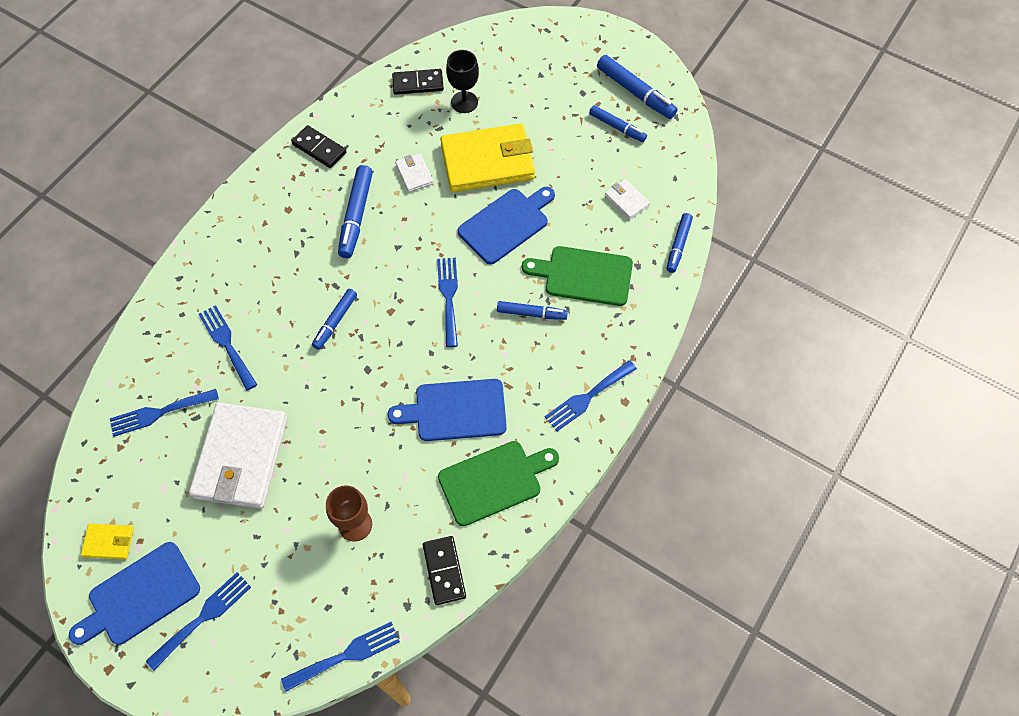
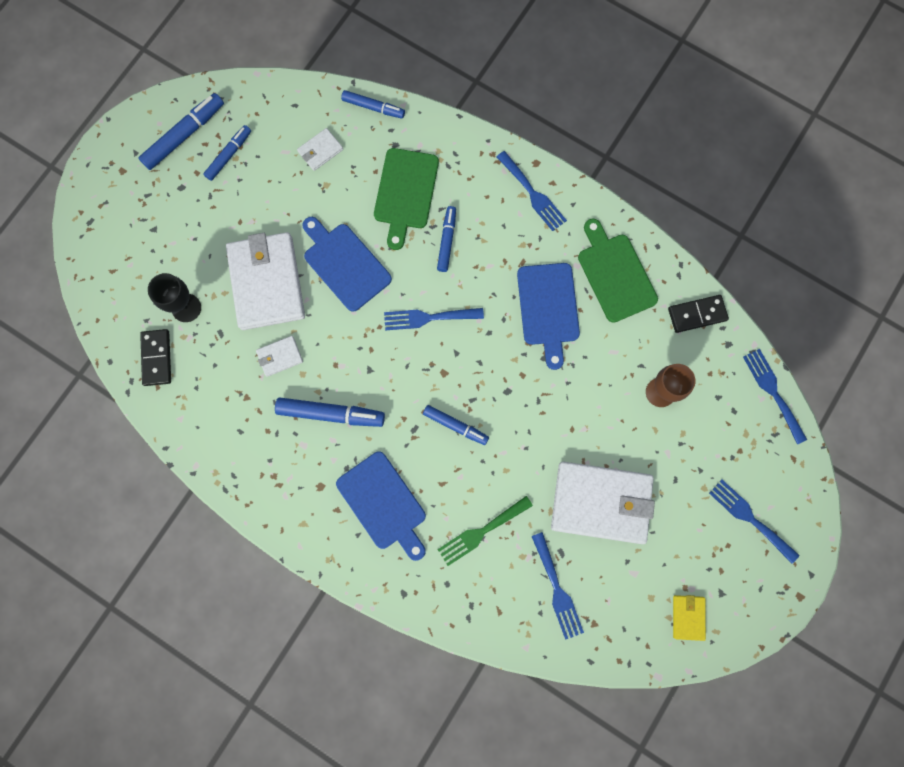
camera: 90 degrees left, 15 degrees up
blue cutting board [69,542,200,645] -> blue cutting board moved to [336,452,426,561]
blue fork [199,305,258,391] -> green fork [437,496,533,566]
black domino [291,125,347,168] -> none
yellow wallet [440,123,535,192] -> white wallet [226,232,305,330]

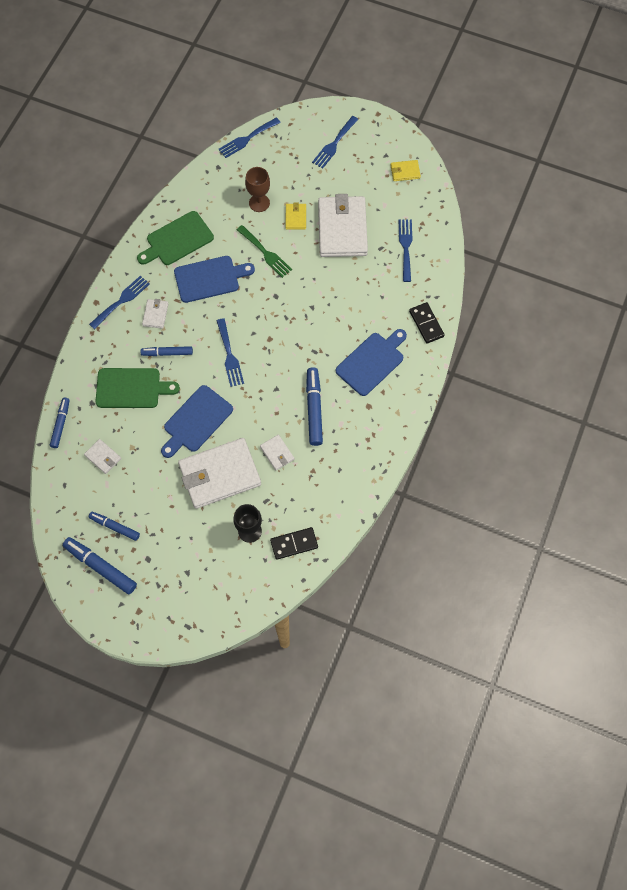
camera: 100 degrees left, 10 degrees down
blue marker [423,405,489,445] -> none
green fork [437,496,533,566] -> green fork moved to [237,225,292,278]
blue fork [531,532,584,640] -> blue fork turned 60 degrees counterclockwise [399,219,413,282]
black domino [668,295,729,333] -> black domino moved to [409,302,444,344]
none -> white wallet [142,299,168,329]
none -> yellow wallet [285,202,306,230]

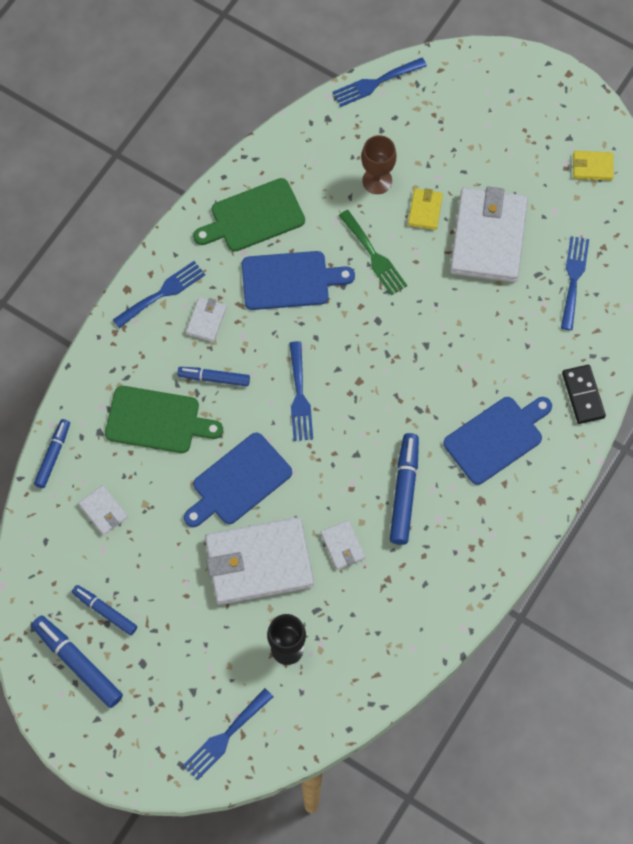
camera: 10 degrees right, 0 degrees up
black domino [270,527,318,560] -> none
blue fork [312,116,359,169] -> blue fork moved to [183,688,274,780]

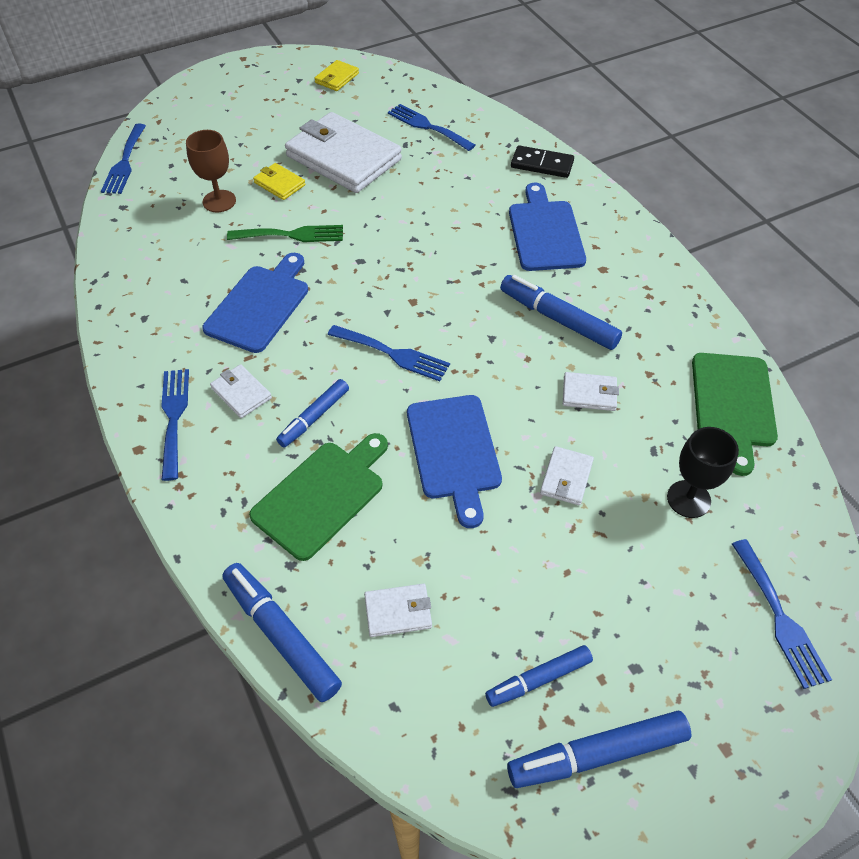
camera: 60 degrees left, 15 degrees down
blue marker [34,419,70,488] -> blue marker [222,563,342,702], size x1.54
green cutting board [193,178,305,252] -> green cutting board moved to [692,353,778,476]
white wallet [205,517,314,605] -> white wallet [540,446,594,505], size x0.44

